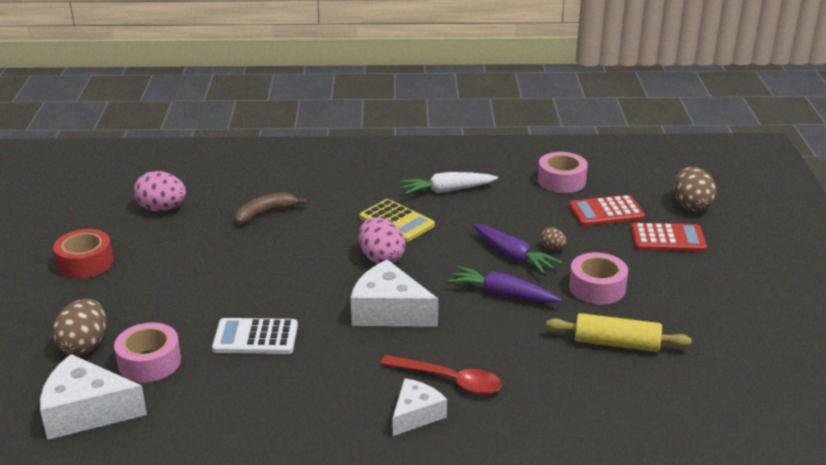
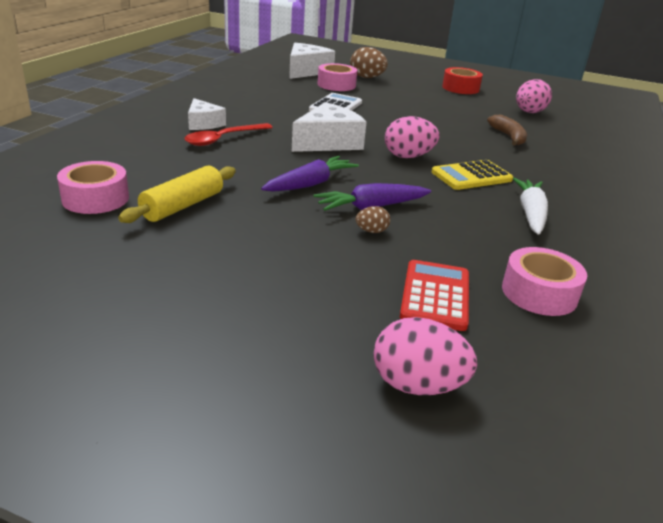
camera: 110 degrees right, 0 degrees up
pink tape [569,252,628,305] -> pink tape moved to [57,161,129,214]
red calculator [631,223,707,252] -> none
brown egg [674,167,717,212] -> pink egg [374,317,477,395]

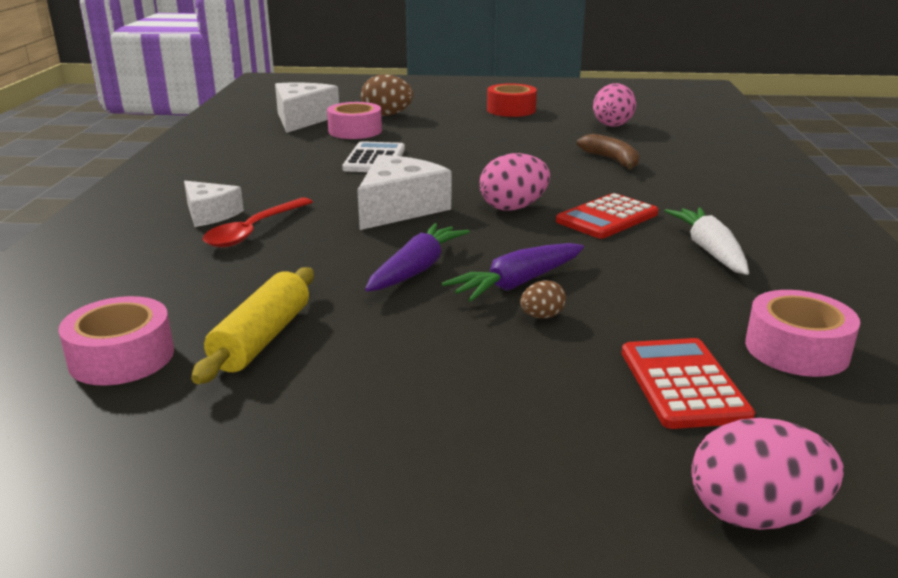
camera: 15 degrees left, 5 degrees down
yellow calculator [431,160,513,190] -> red calculator [556,193,658,239]

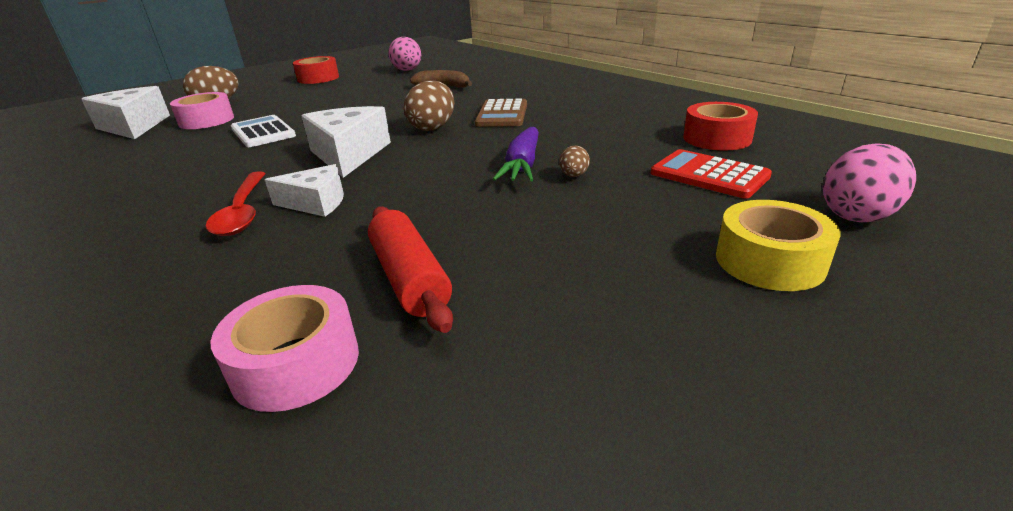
camera: 40 degrees left, 5 degrees up
white cheese [184,181,244,227] -> white cheese moved to [265,164,344,217]
yellow rolling pin [191,267,314,384] -> red rolling pin [368,206,453,333]
purple carrot [365,223,470,291] -> none
pink egg [480,153,550,211] -> brown egg [404,81,454,131]
red calculator [556,193,658,239] -> brown calculator [475,98,527,127]
white carrot [665,207,749,275] -> none
pink tape [745,290,860,377] -> red tape [683,102,758,151]
none -> yellow tape [716,200,841,291]

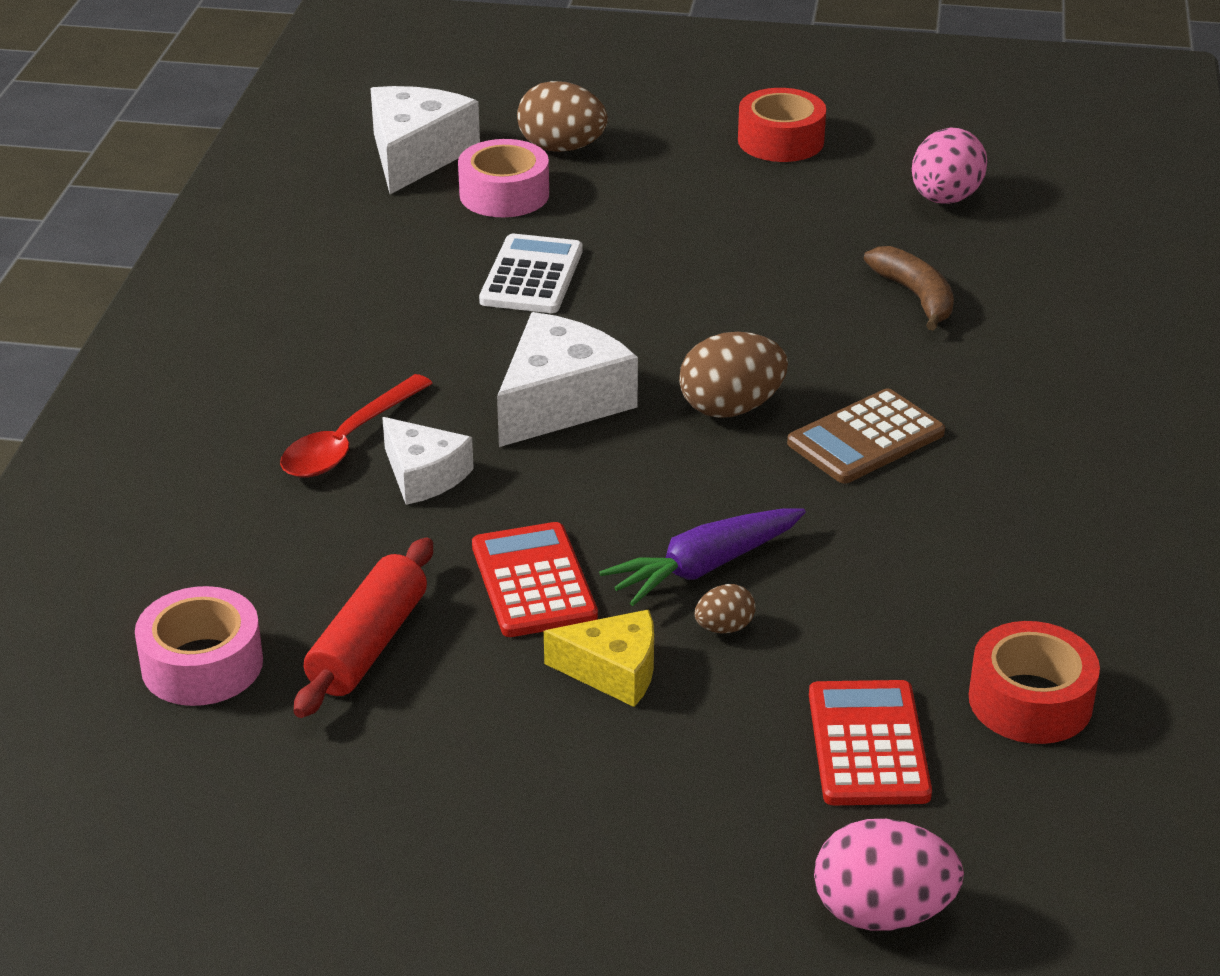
camera: 45 degrees right, 5 degrees up
yellow tape [716,200,841,291] -> none
none -> red calculator [472,522,598,637]
none -> yellow cheese [544,610,654,707]

